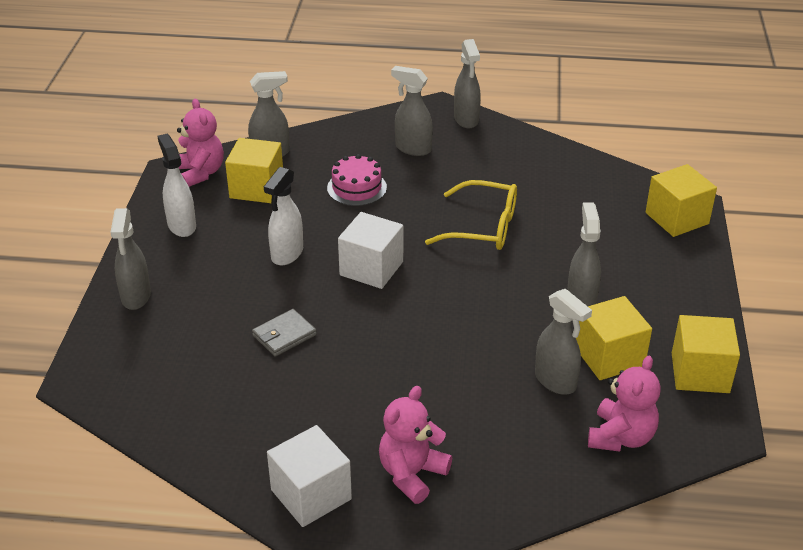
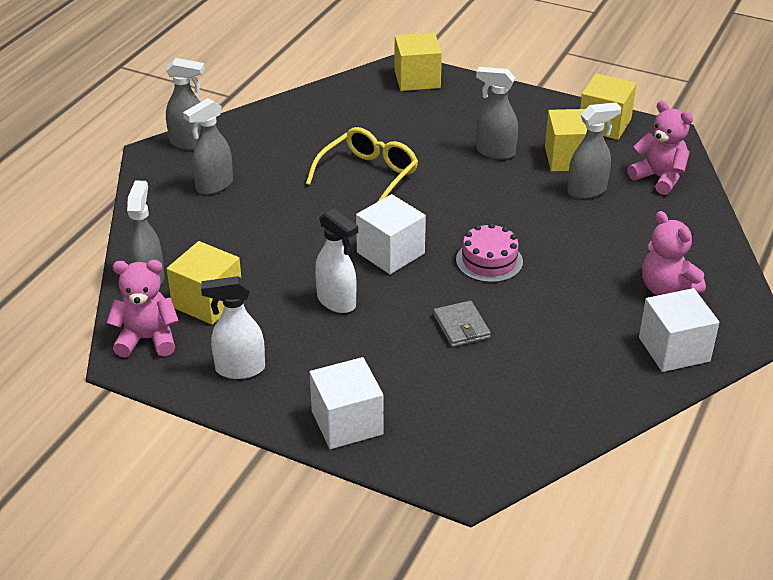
camera: 70 degrees left, 0 degrees up
grey spray bottle [110,208,151,310] -> white cube [310,357,384,449]
pink cake [327,154,387,206] -> pink cake moved to [456,223,523,283]

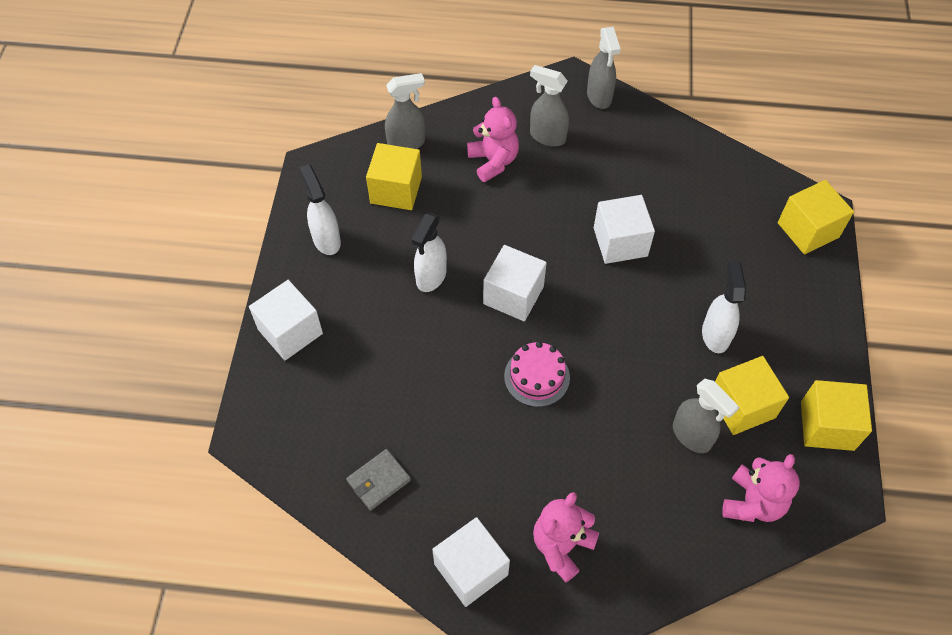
camera: 70 degrees right, 20 degrees up
pink teddy bear [107,260,179,358] -> pink teddy bear moved to [467,97,519,182]
yellow glasses [306,127,418,201] -> white cube [594,195,655,264]
grey wallet [433,301,491,347] -> grey wallet moved to [346,449,411,511]
grey spray bottle [476,67,518,160] -> white spray bottle [702,262,746,353]

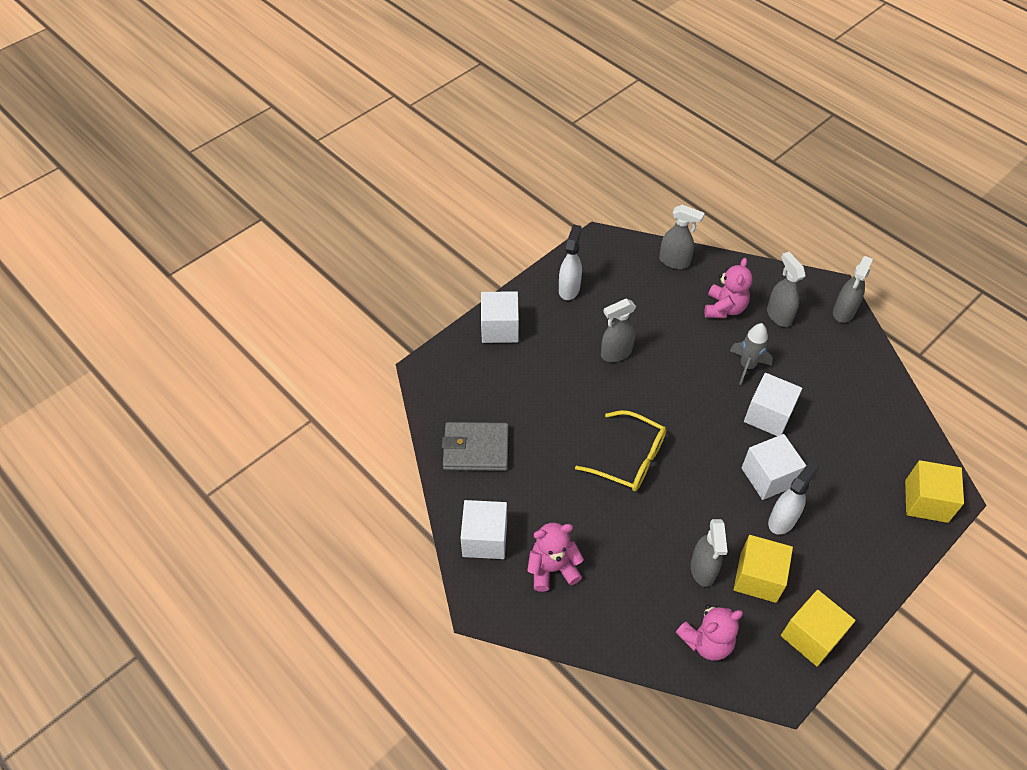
camera: 40 degrees right, 5 degrees down
grey wallet [346,449,411,511] -> grey wallet [442,422,509,471], size x1.61
yellow cube [366,143,422,210] -> none
white spray bottle [411,212,447,292] -> grey spray bottle [601,299,636,362]
white cube [483,245,547,321] -> white cube moved to [741,434,806,500]
pink cake [504,342,570,407] -> yellow glasses [575,410,666,491]
none -> grey rocket [730,323,773,385]

